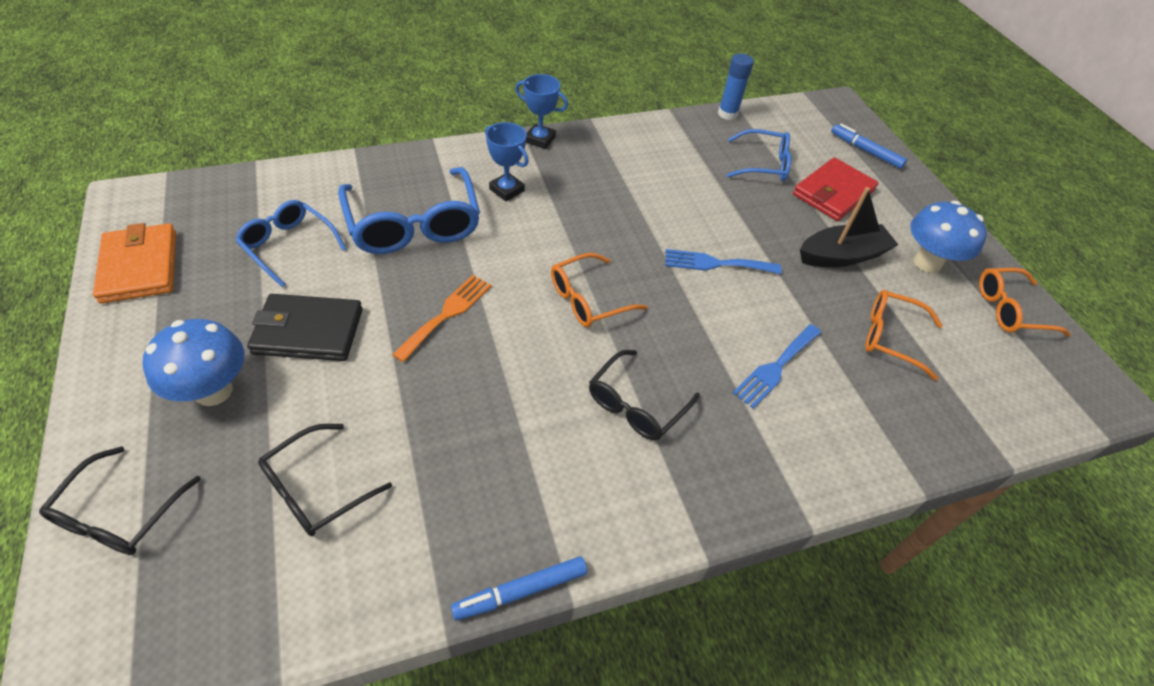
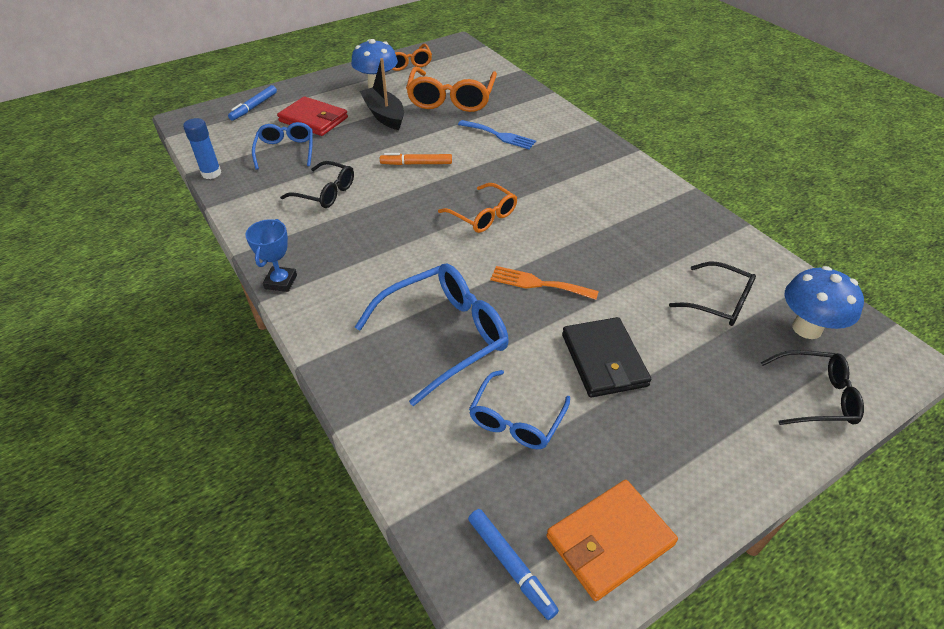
camera: 100 degrees left, 5 degrees down
blue mushroom [142,319,244,406] -> blue mushroom moved to [785,266,864,339]
blue marker [451,556,587,621] -> blue marker moved to [468,509,559,620]
blue trophy [485,122,529,201] -> none
black glasses [589,350,700,440] -> black glasses moved to [280,161,354,208]
blue fork [665,249,782,274] -> orange marker [380,153,452,165]
orange glasses [865,290,943,381] -> orange glasses [406,67,497,112], size x1.64

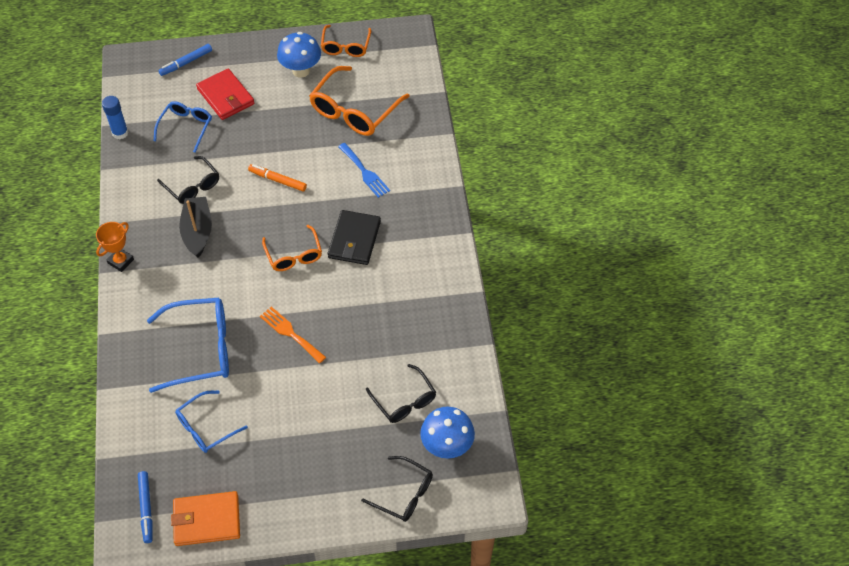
camera: 25 degrees right, 10 degrees up
blue trophy [245,219,297,292] -> orange trophy [96,222,134,272]
black boat [360,58,404,130] -> black boat moved to [179,197,212,258]
black wallet [562,317,651,398] -> black wallet moved to [328,210,381,265]

